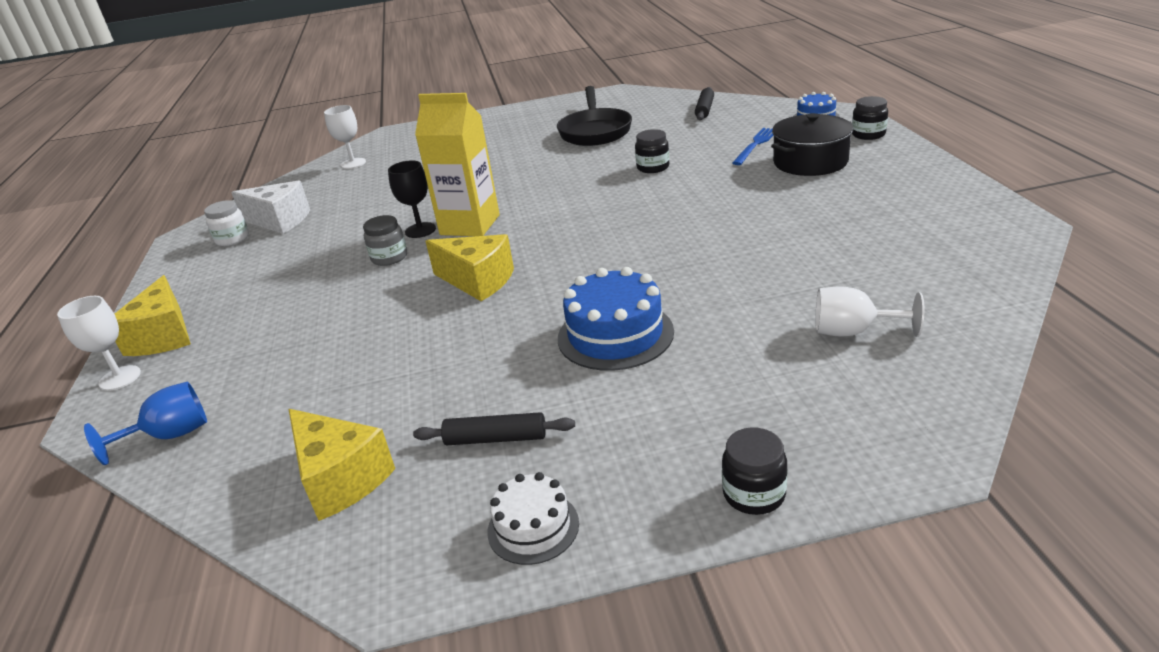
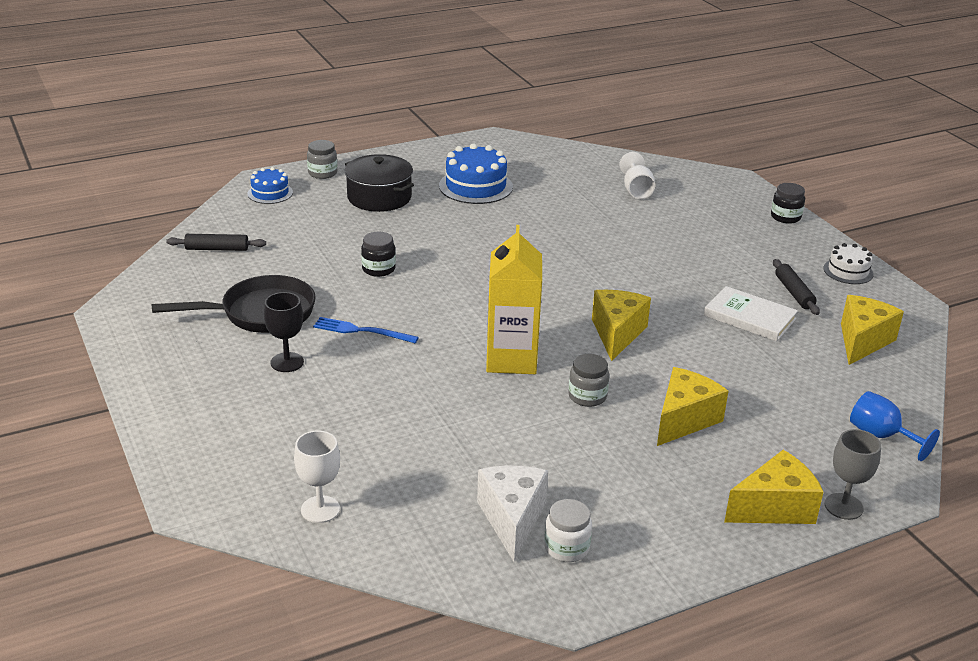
camera: 110 degrees left, 0 degrees up
white goblet [57,296,141,391] -> grey goblet [825,429,881,520]
black goblet [388,160,436,238] -> black goblet moved to [264,292,304,372]
blue cake [558,267,674,371] -> blue cake moved to [439,143,513,204]
blue fork [732,128,773,165] -> blue fork moved to [313,317,419,343]
black jar [852,96,888,140] -> grey jar [307,140,337,179]
none -> yellow cheese [657,367,728,446]
none -> white book [704,286,798,342]

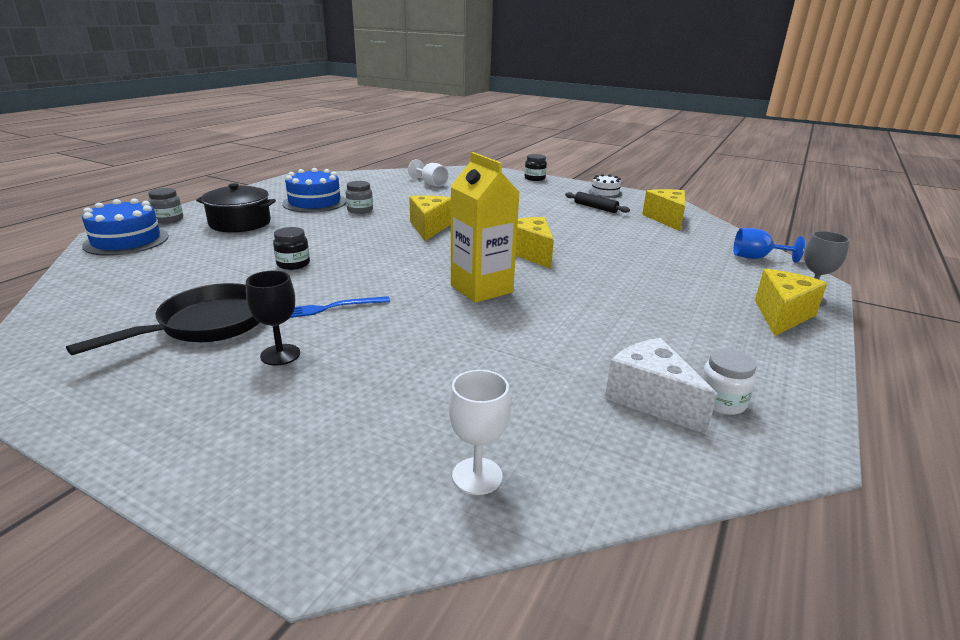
camera: 35 degrees left, 5 degrees down
black rolling pin [166,234,266,251] -> none
blue cake [248,167,293,204] -> blue cake [82,198,169,256], size x1.68
grey jar [569,354,609,407] -> grey jar moved to [346,181,373,214]
yellow cheese [657,367,728,446] -> yellow cheese moved to [409,195,451,241]
white book [704,286,798,342] -> none

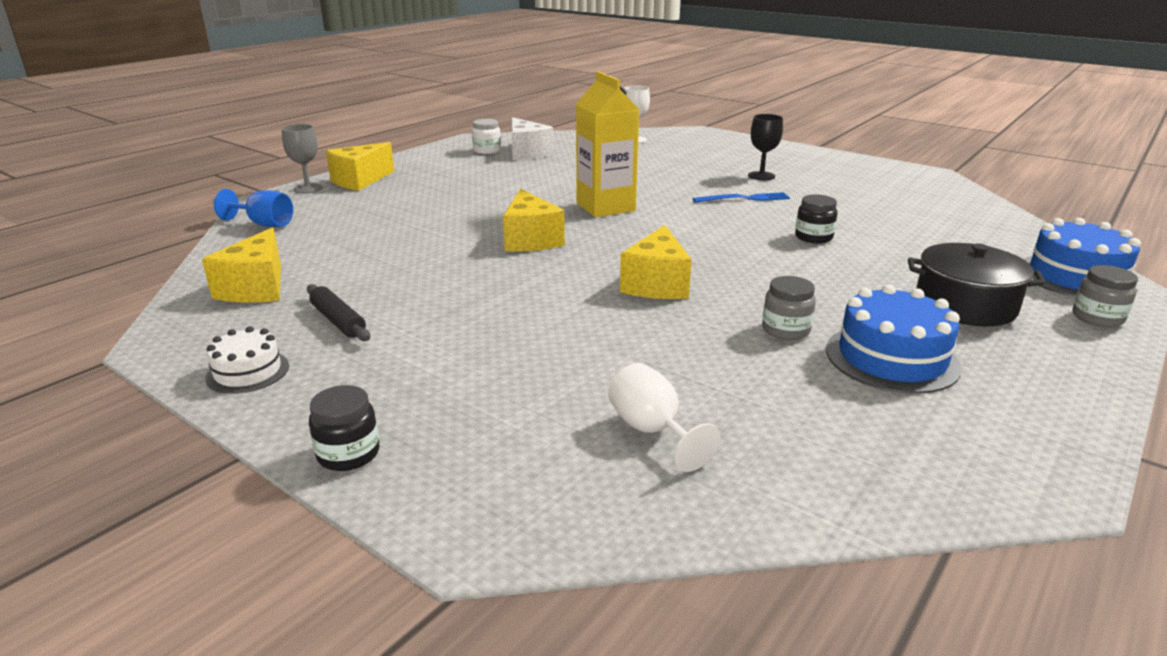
camera: 170 degrees left, 0 degrees up
black pan [66,283,260,355] -> none

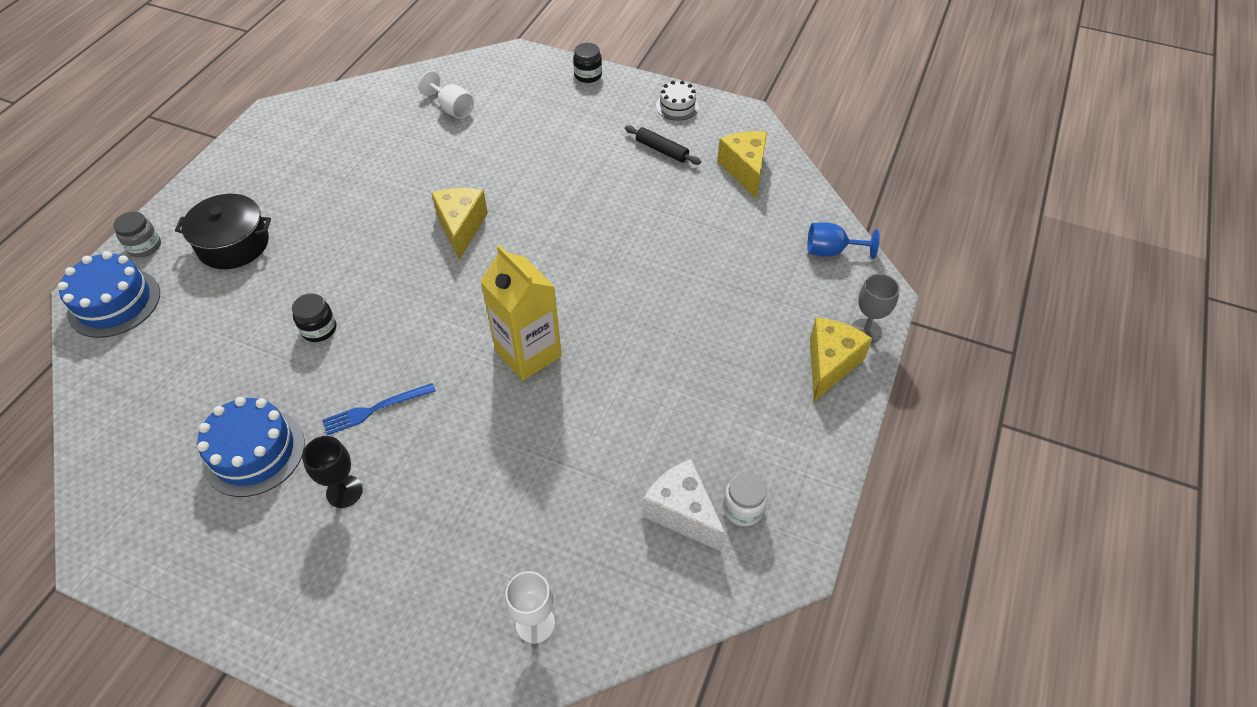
camera: 165 degrees right, 25 degrees up
yellow cheese [503,189,565,252] -> none
grey jar [762,276,816,340] -> none
blue cake [826,284,962,394] -> blue cake moved to [197,397,305,497]

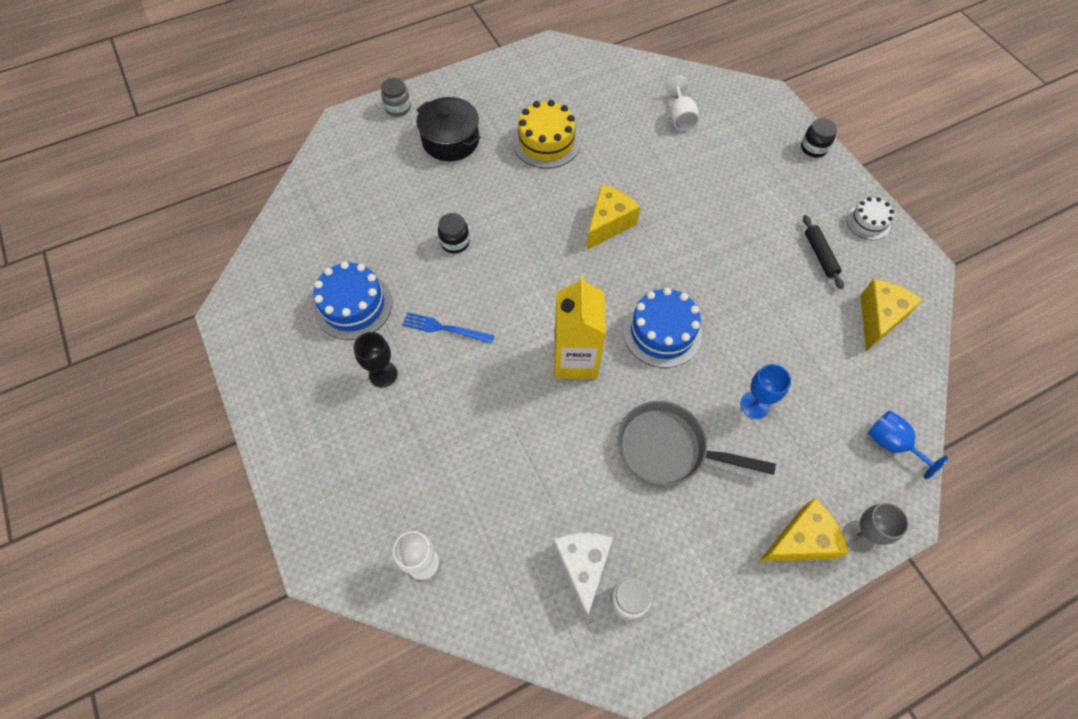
camera: 40 degrees right, 10 degrees up
blue cake [57,251,160,338] -> blue cake moved to [623,287,702,368]
none -> yellow cake [513,100,580,169]
none -> grey pan [618,401,776,486]
none -> blue goblet [741,364,791,419]

